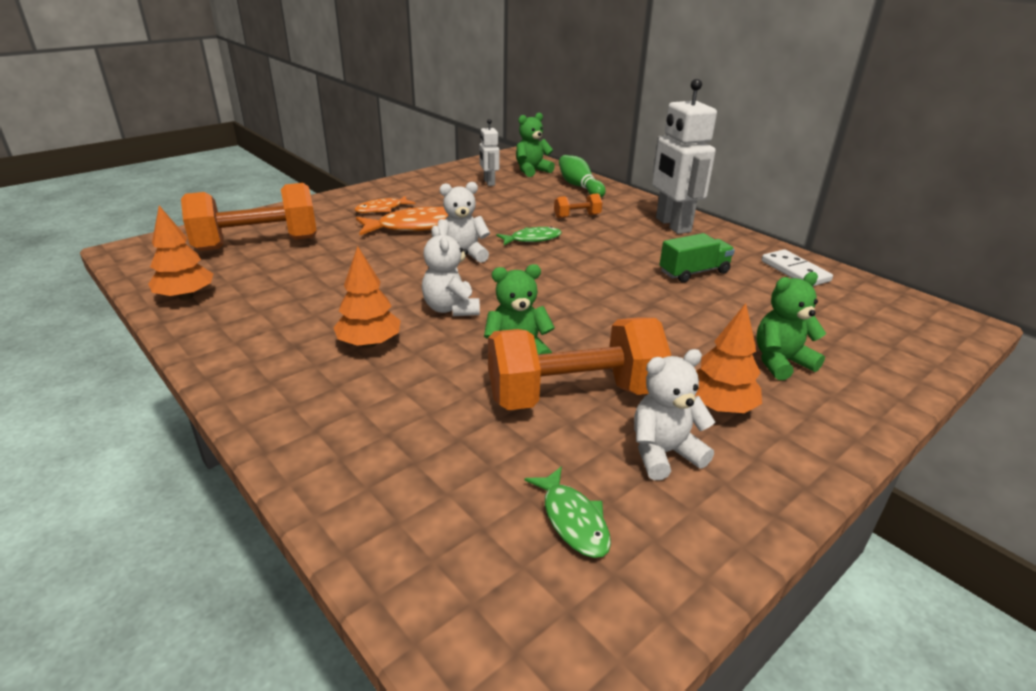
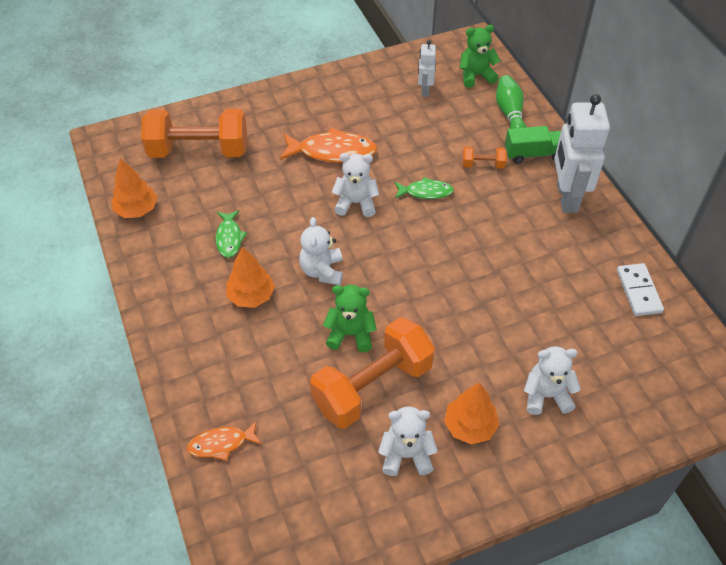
camera: 20 degrees right, 20 degrees up
orange fish [355,196,415,213] -> orange fish moved to [187,421,262,461]
orange dumbbell [488,317,671,410] -> orange dumbbell turned 45 degrees counterclockwise [310,317,435,429]
green fish [525,466,611,558] -> green fish moved to [216,210,247,258]
green truck [659,233,735,283] -> green truck moved to [505,126,561,164]
green teddy bear [756,272,826,380] -> white teddy bear [524,346,581,415]

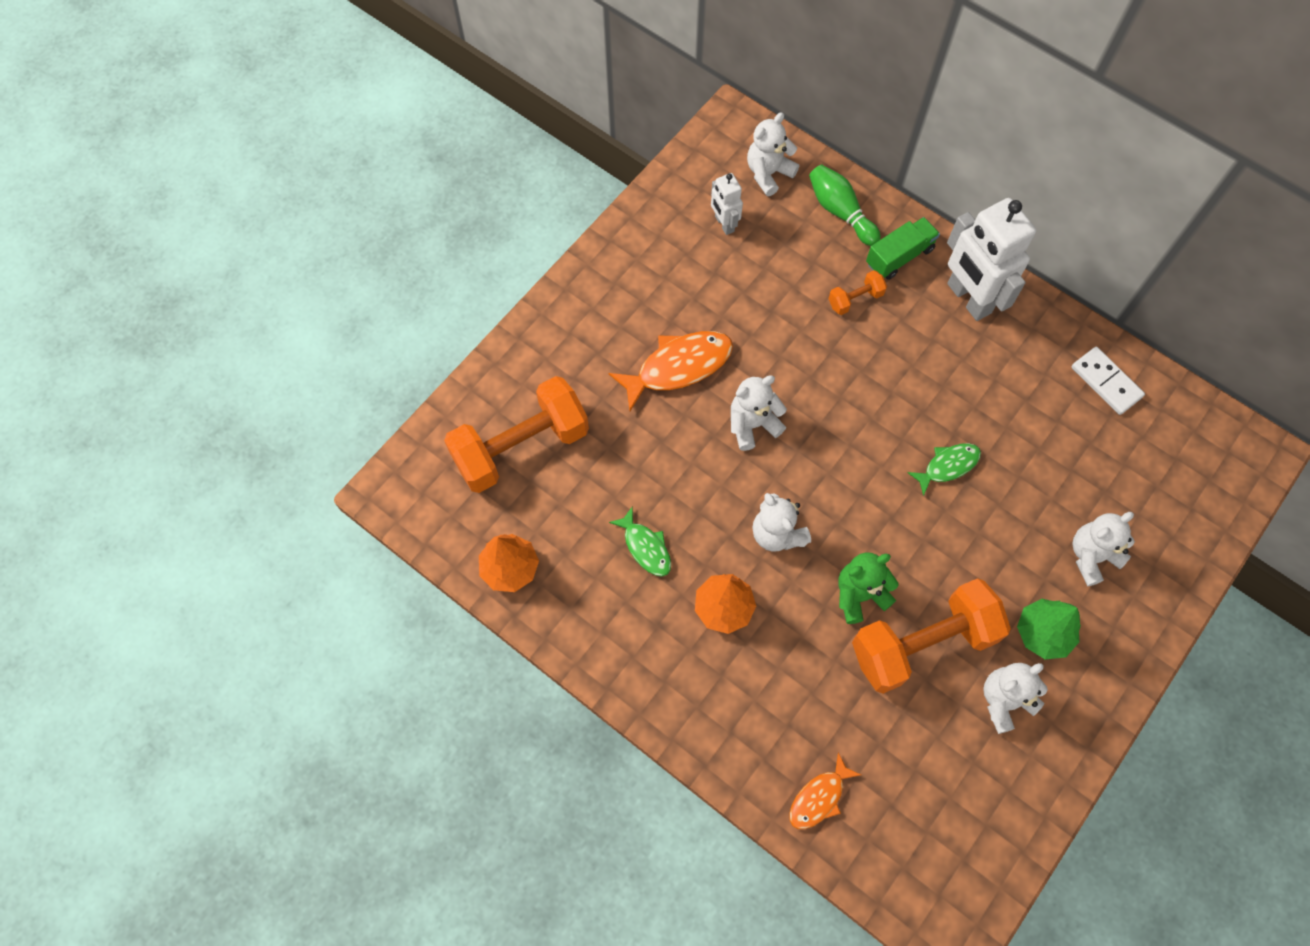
camera: 30 degrees left, 15 degrees up
orange dumbbell [310,317,435,429] -> orange dumbbell turned 45 degrees clockwise [852,578,1011,694]
green fish [395,177,454,199] -> green fish moved to [907,443,981,496]
orange tree [444,383,499,445] -> green tree [1017,599,1081,659]
green teddy bear [460,25,500,88] -> white teddy bear [747,112,799,196]

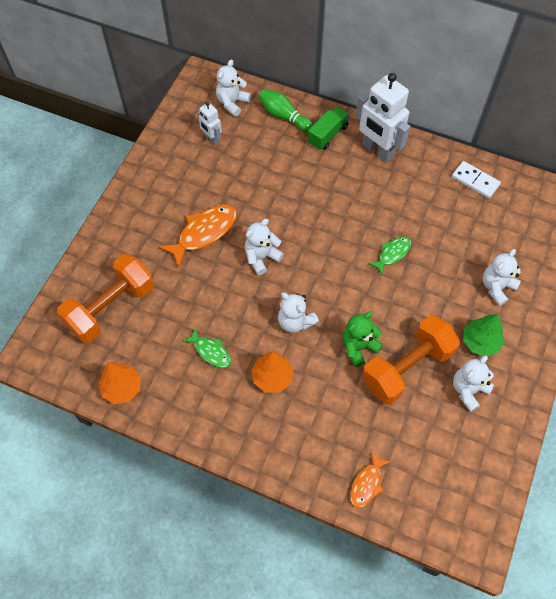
camera: 15 degrees left, 5 degrees down
orange dumbbell [828,270,887,315] -> none

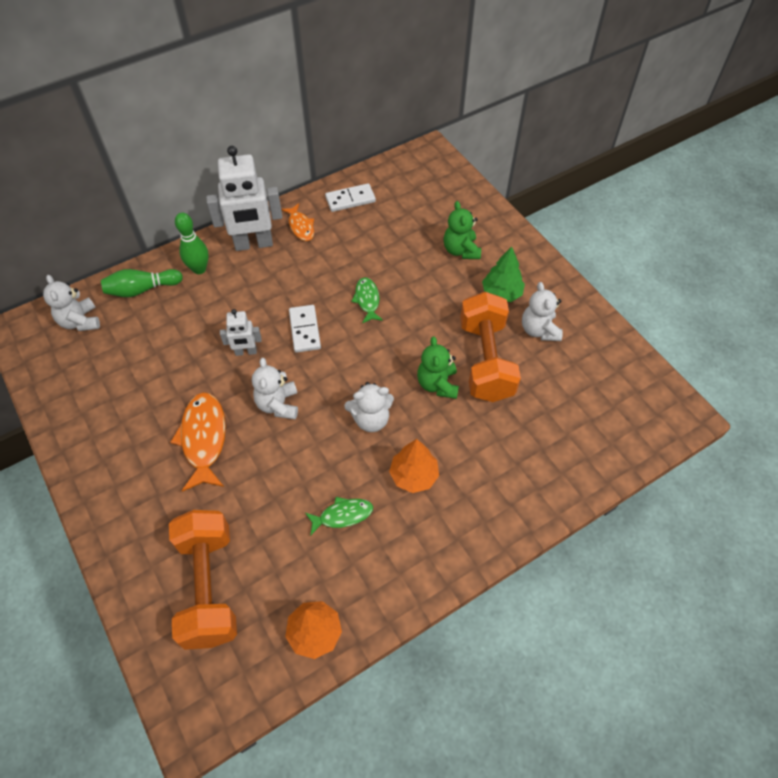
camera: 55 degrees left, 5 degrees down
white robot [198,102,222,145] -> white robot moved to [220,309,262,356]
green truck [308,107,350,150] -> green bowling pin [175,213,209,274]
orange fish [350,452,391,508] -> orange fish moved to [281,203,314,241]
white teddy bear [483,249,521,306] -> green teddy bear [444,201,481,259]
none -> white domino [289,305,321,353]

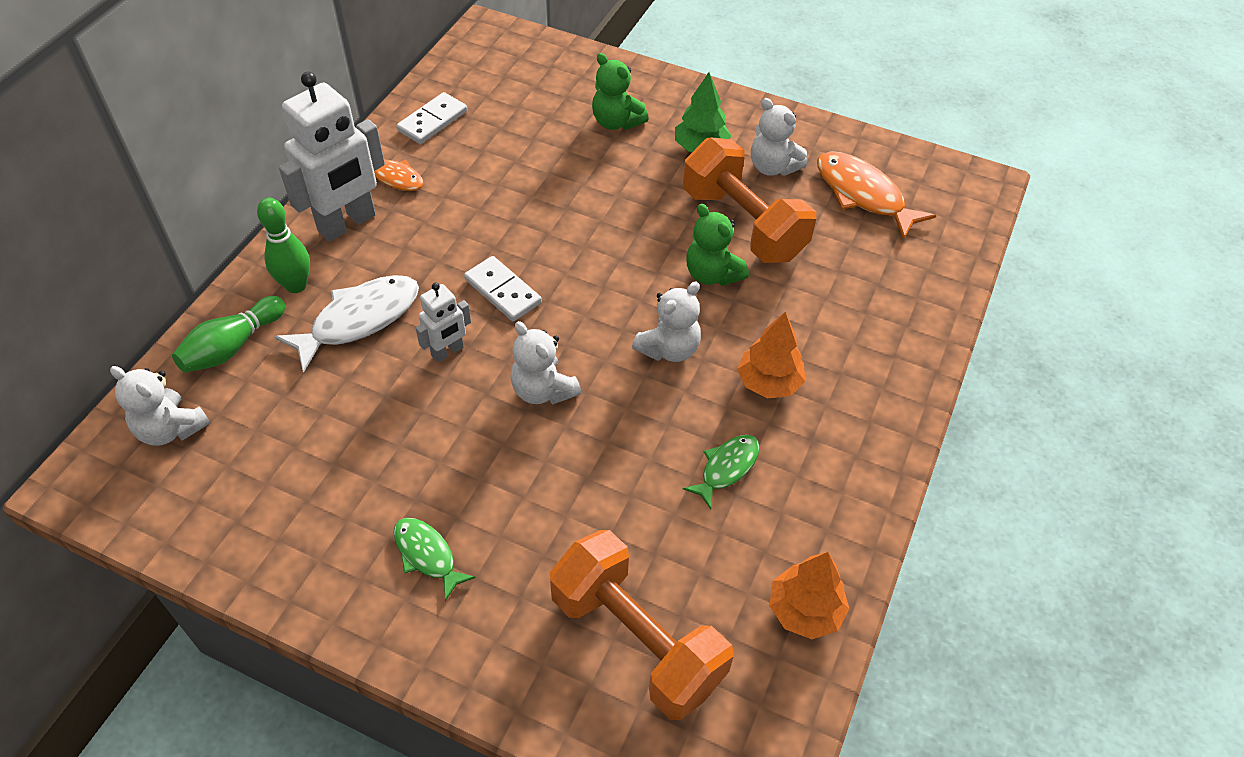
camera: 35 degrees left, 5 degrees down
orange fish [170,392,226,492] -> orange fish moved to [817,152,937,240]
green fish [351,277,383,323] -> green fish moved to [393,518,476,601]
none -> white fish [274,275,419,373]

